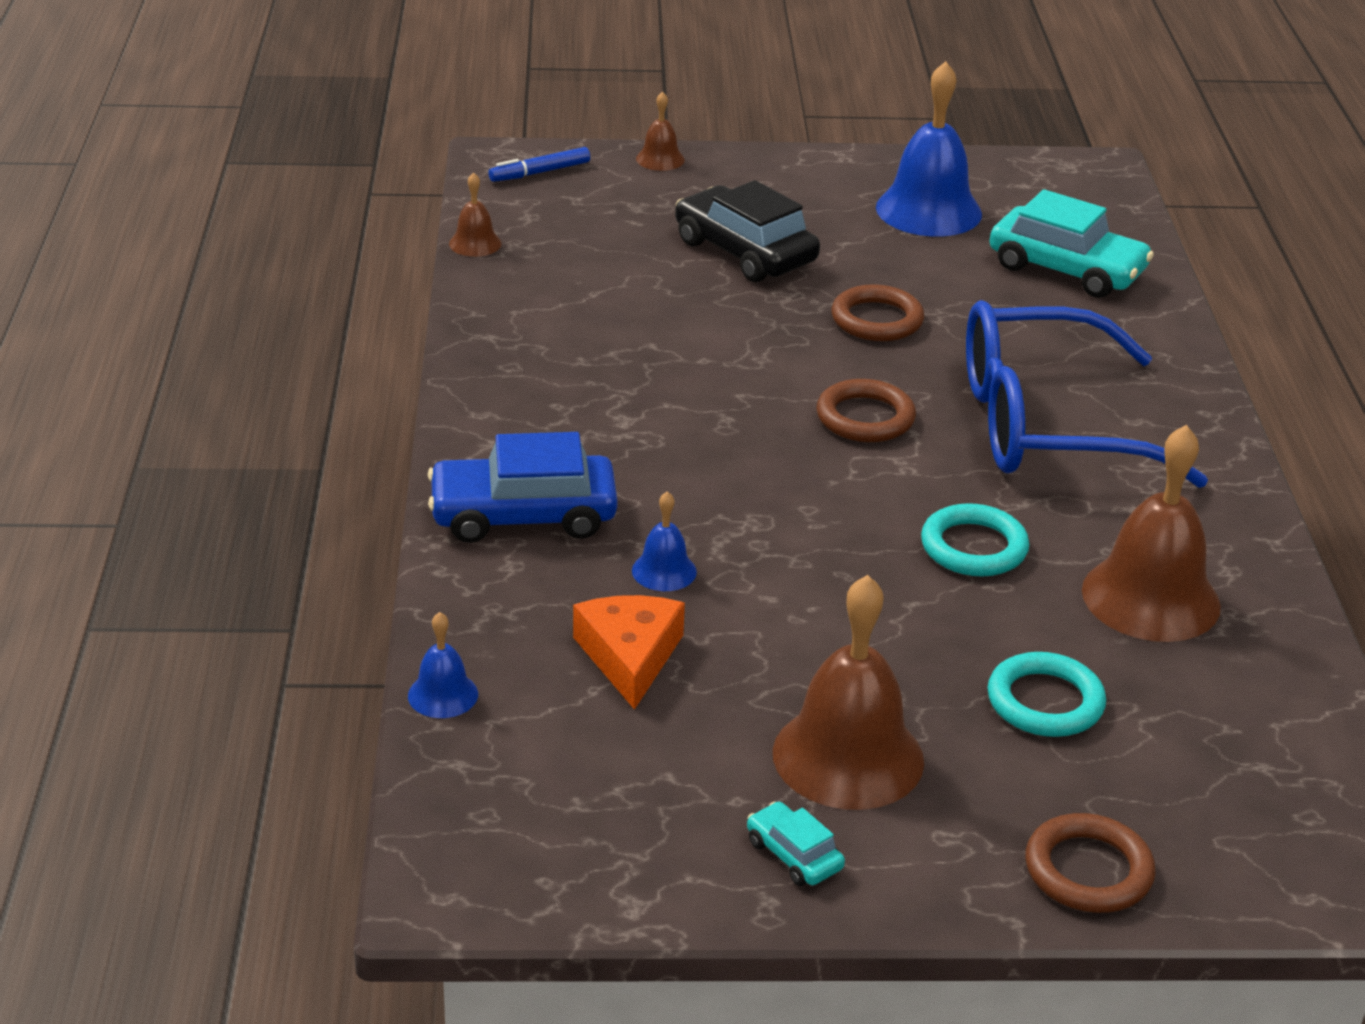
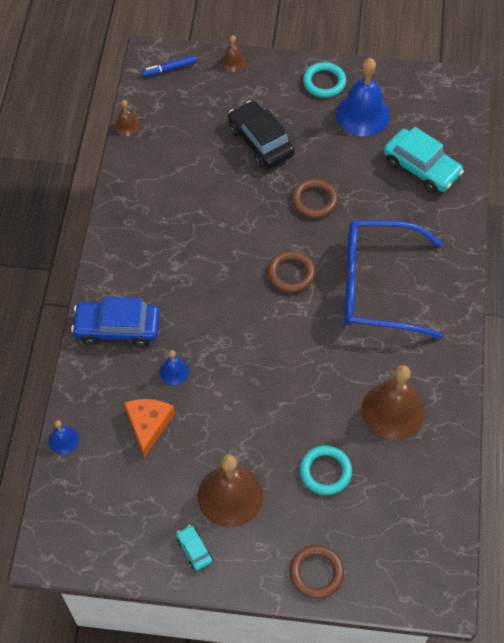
camera: 10 degrees right, 25 degrees up
turquoise ring [921,503,1029,576] -> turquoise ring moved to [303,62,346,98]

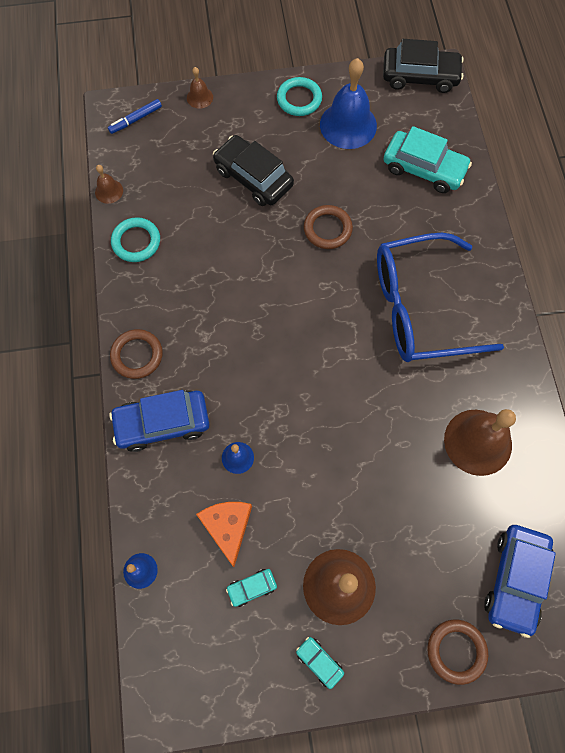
camera: 15 degrees left, 10 degrees up
brown ring [267,251,315,293] -> brown ring moved to [110,329,163,379]
turquoise ring [300,445,352,495] -> turquoise ring moved to [111,217,160,262]
none -> turquoise car [226,569,277,607]
none -> black car [383,39,464,93]
none -> blue car [484,525,556,638]

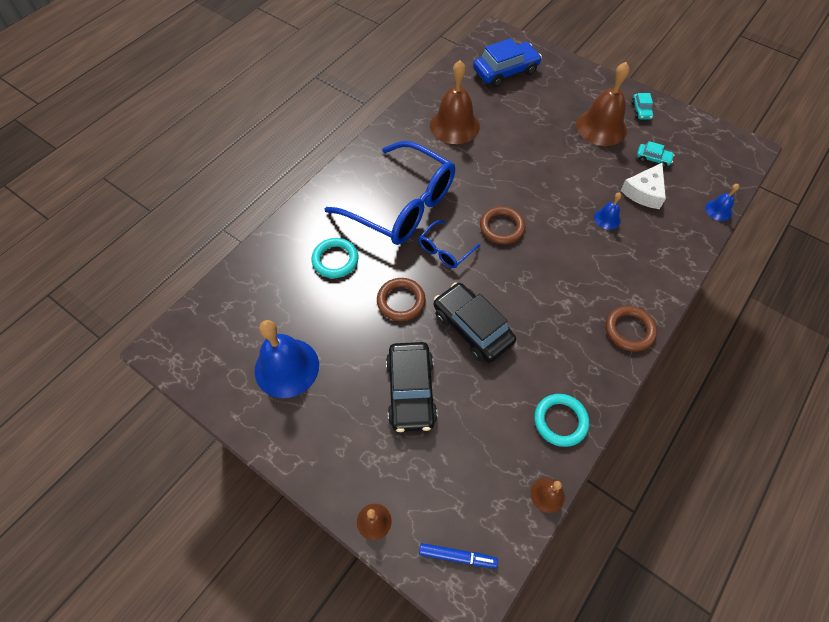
camera: 135 degrees left, 10 degrees down
blue car [109,390,209,452] -> none
orange cheese [196,502,252,567] -> white cheese [620,163,666,209]
turquoise ring [277,77,322,116] -> turquoise ring moved to [312,238,359,278]
black car [383,39,464,93] -> black car moved to [434,282,516,363]
turquoise car [384,126,472,193] -> none
brown ring [427,619,488,685] -> brown ring moved to [480,206,525,244]
none -> blue glasses [419,220,480,268]

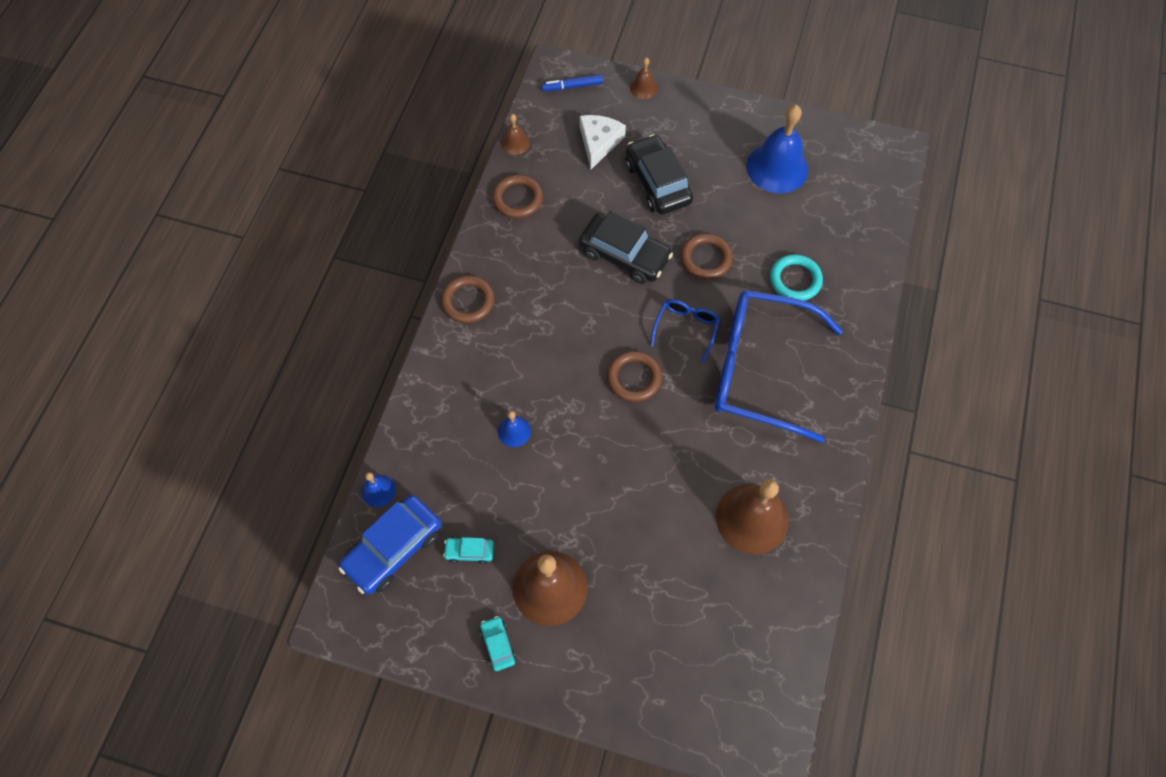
camera: 160 degrees right, 5 degrees up
blue car [473,38,542,87] -> blue car moved to [339,495,441,595]
turquoise ring [534,394,589,447] -> brown ring [492,175,543,218]
white cheese [620,163,666,209] -> white cheese moved to [580,115,626,169]

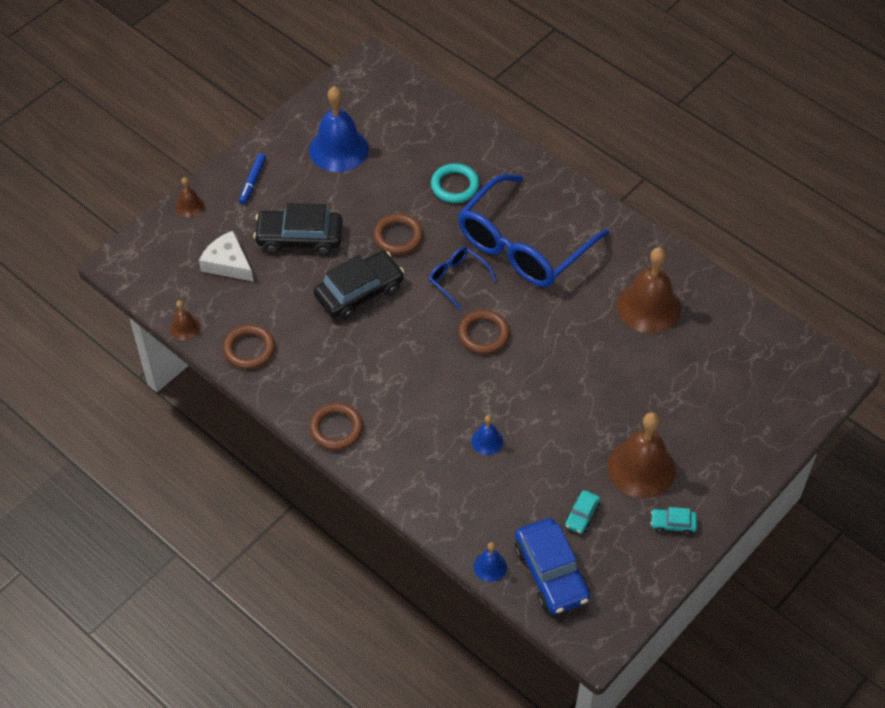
camera: 65 degrees left, 10 degrees down
blue marker [542,74,603,91] -> blue marker moved to [239,153,266,204]

